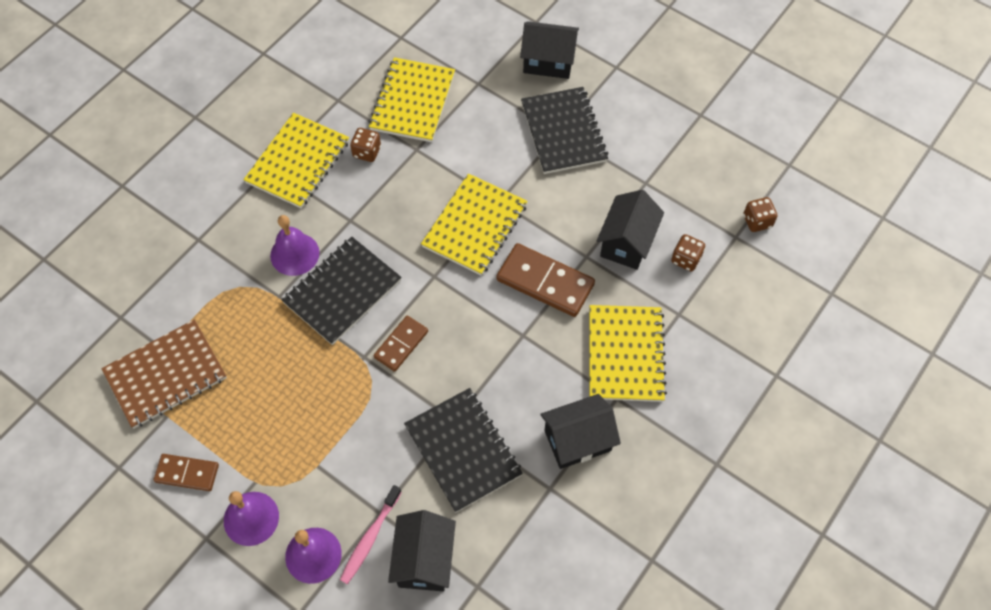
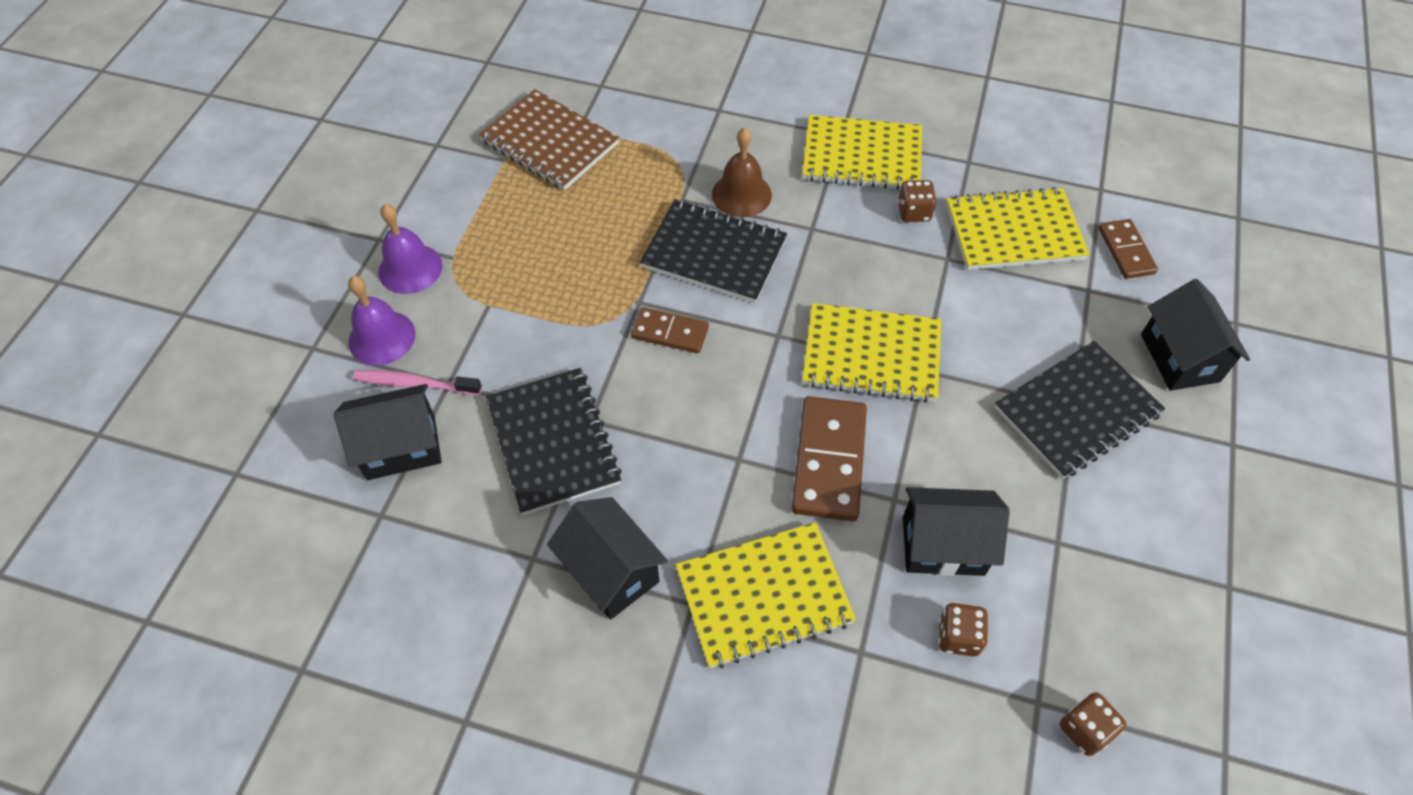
camera: 70 degrees right, 5 degrees down
brown domino [154,454,219,491] -> brown domino moved to [1099,219,1158,279]
purple bell [270,215,320,276] -> brown bell [712,127,772,217]
black notebook [404,388,523,513] -> black notebook turned 60 degrees counterclockwise [486,368,622,515]

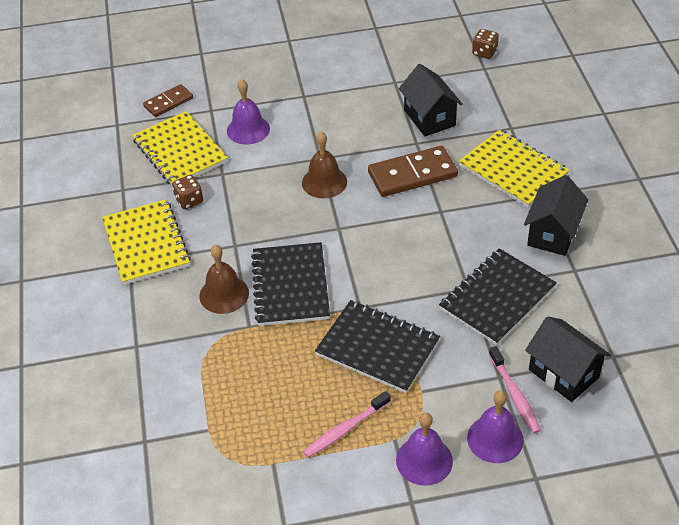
camera: 115 degrees left, 10 degrees down
brown notebook [479,89,619,190] -> none
brown domino [631,307,709,353] -> none
yellow notebook [802,303,941,403] -> brown bell [302,132,347,199]
brown dice [938,603,988,657] -> none
black notebook [995,341,1165,479] -> black notebook moved to [315,300,440,393]
black house [1141,279,1250,391] -> none
none -> purple bell [227,79,270,145]
none -> pink toothbrush [303,391,391,458]

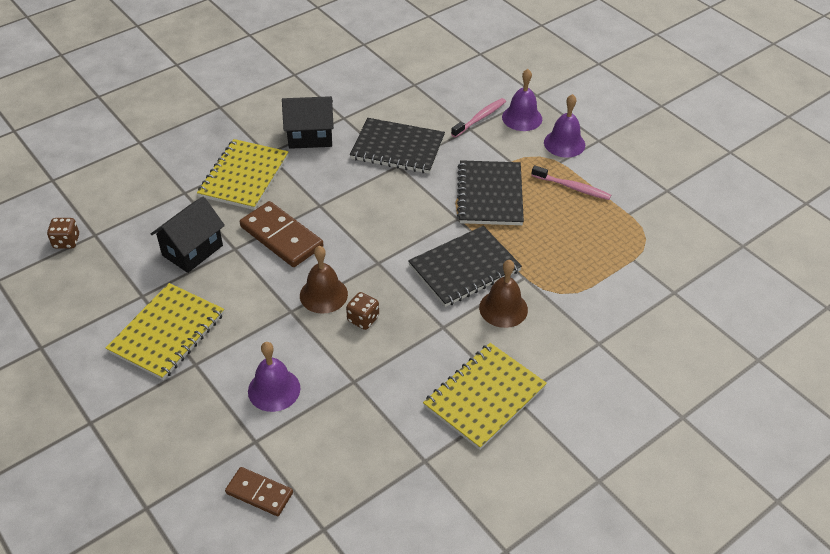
camera: 120 degrees left, 0 degrees up
yellow notebook [132,111,228,185] -> yellow notebook moved to [106,283,224,380]
brown dice [172,175,203,209] -> brown dice moved to [346,292,379,330]
black house [525,316,611,402] -> none

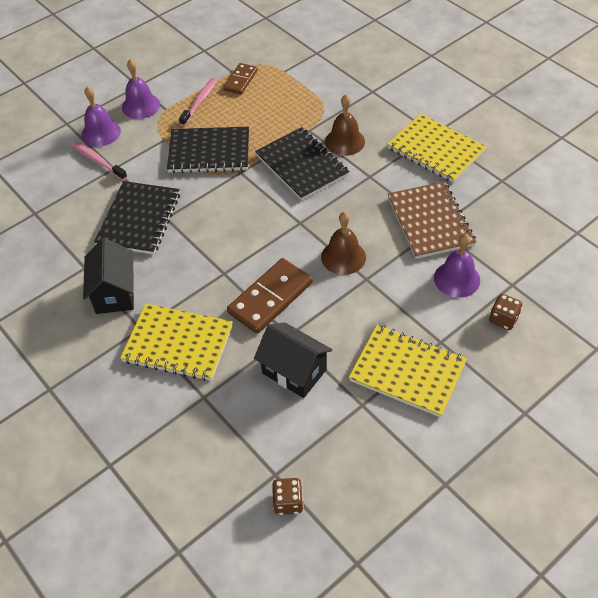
camera: 90 degrees left, 5 degrees up
brown domino [225,467,293,516] -> brown domino moved to [223,63,258,95]
brown dice [346,292,379,330] -> brown dice moved to [489,294,522,330]
none -> brown notebook [388,181,476,259]

